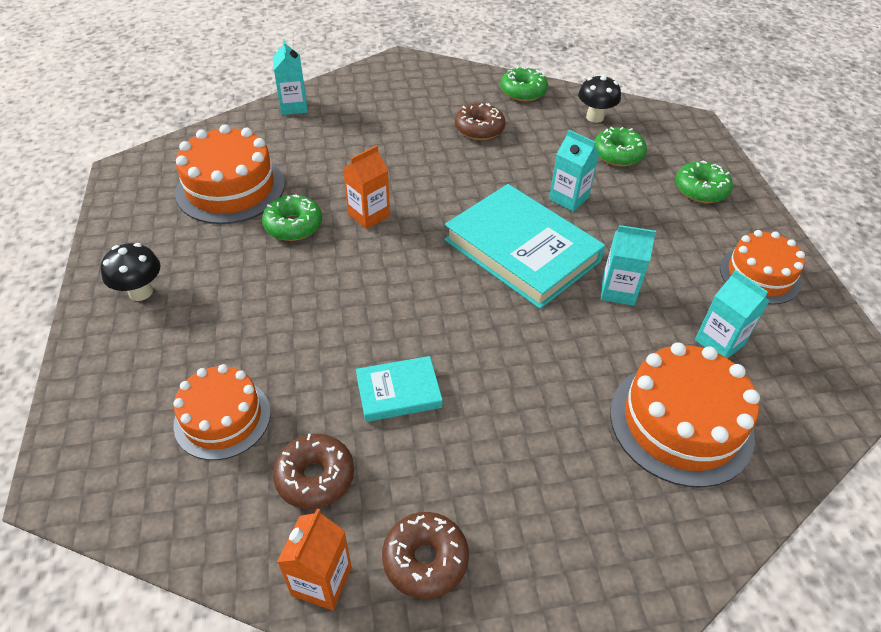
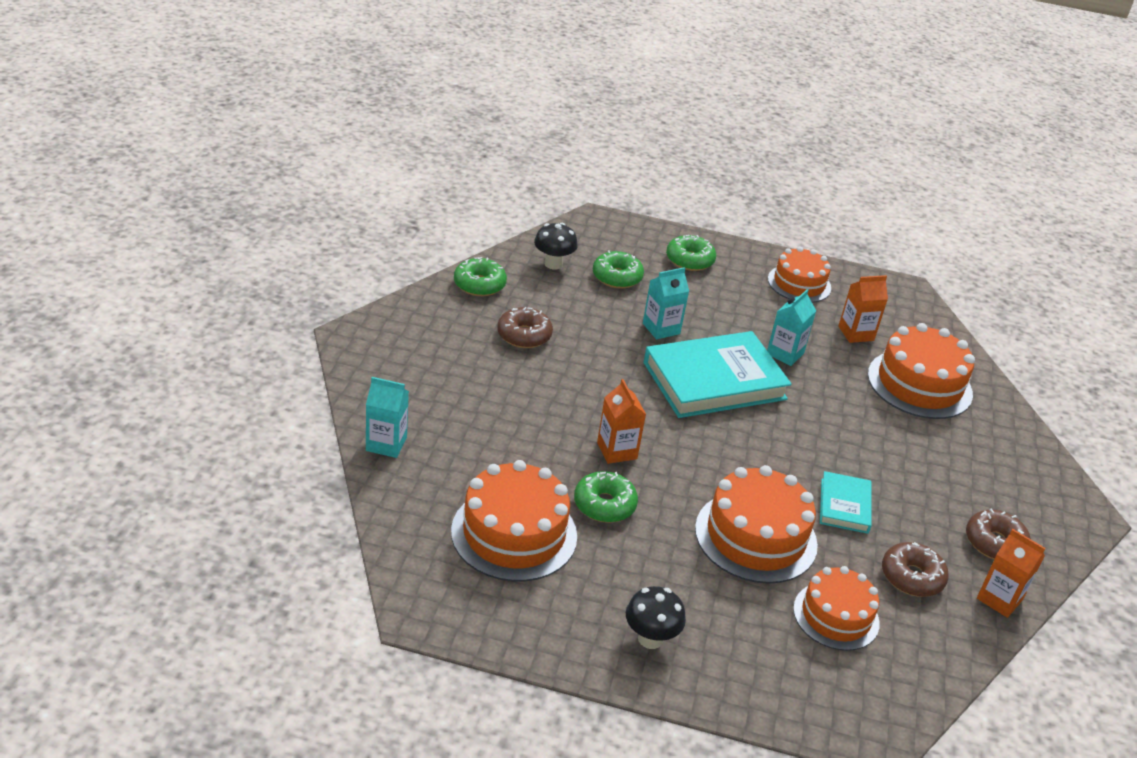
camera: 70 degrees left, 10 degrees down
turquoise carton [695,270,769,359] -> orange carton [838,275,888,343]
none -> orange cake [695,465,818,584]

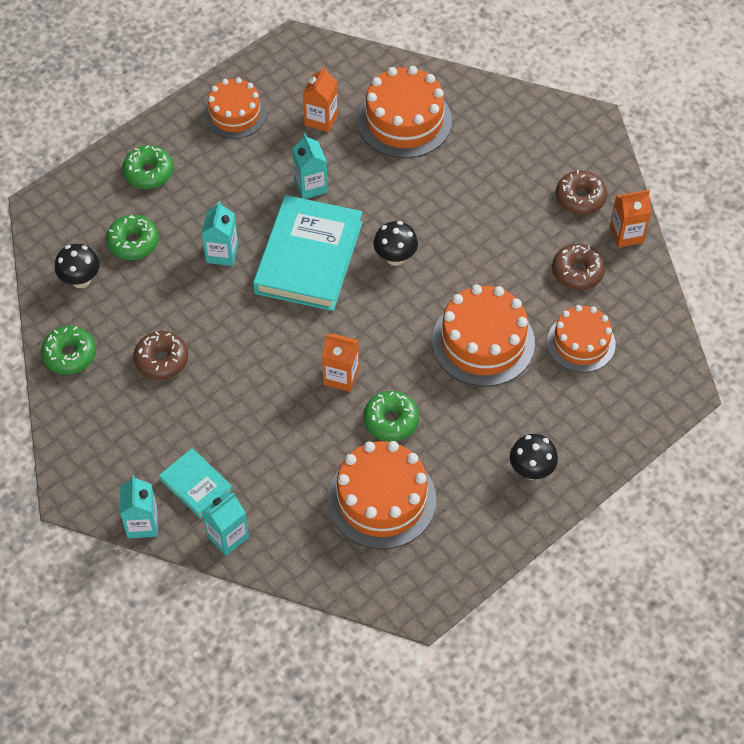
camera: 50 degrees left, 20 degrees up
turquoise book [820,471,872,534] -> turquoise book moved to [159,448,233,518]
none -> turquoise carton [120,475,158,538]
none -> black mushroom [374,221,418,266]

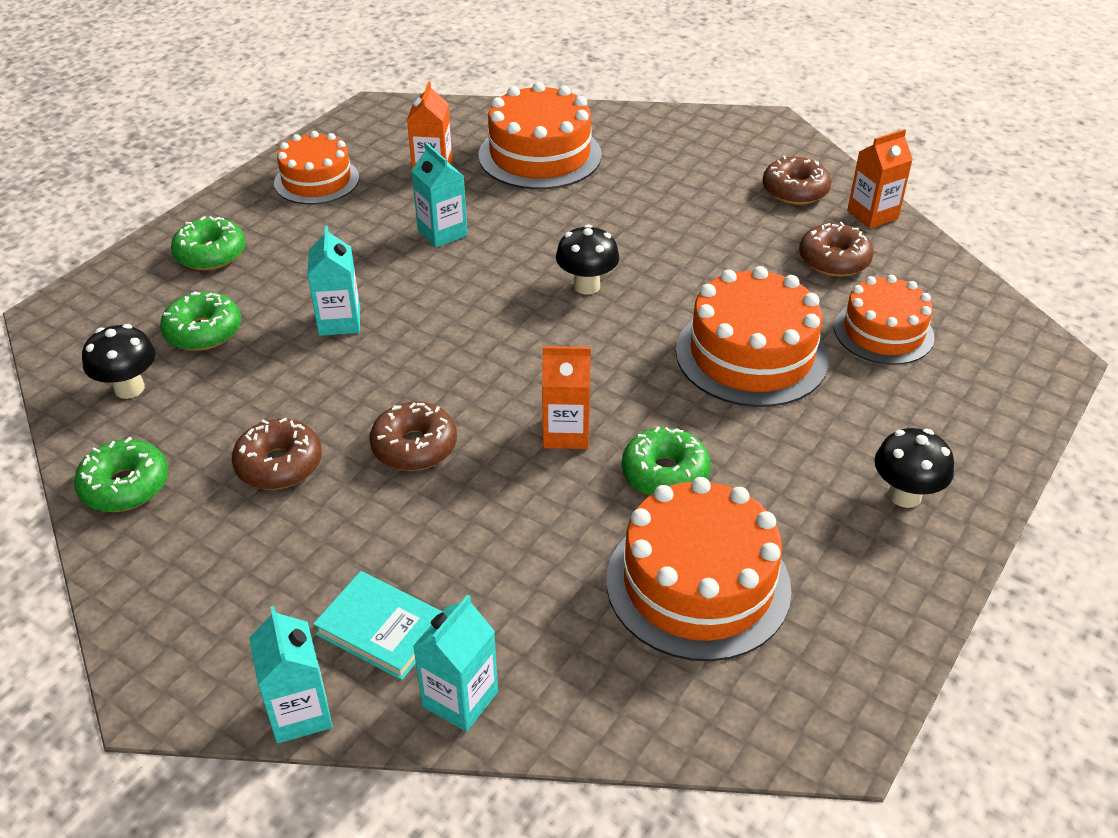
camera: 15 degrees left, 15 degrees down
turquoise book [253,195,363,311] -> none
none -> brown donut [370,402,457,471]

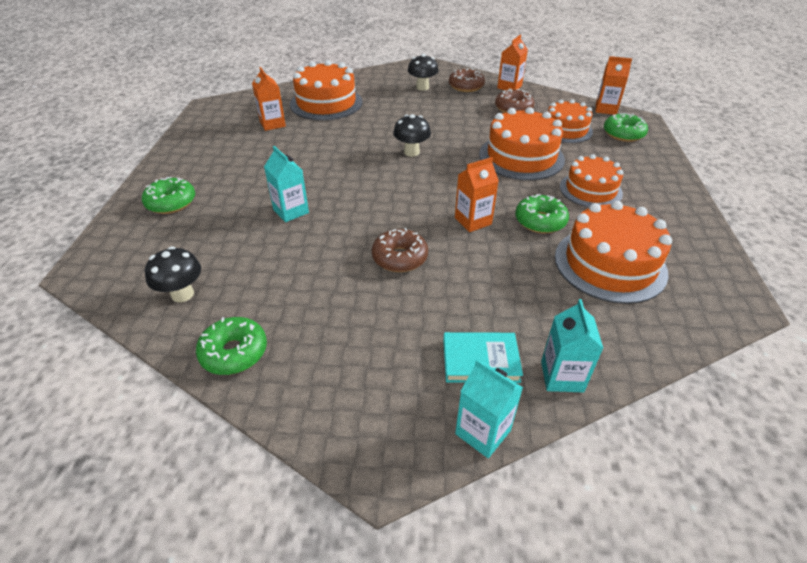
camera: 30 degrees left, 0 degrees up
green donut [160,291,241,351] -> green donut moved to [604,113,648,142]
brown donut [232,418,322,490] -> none
orange cake [274,131,359,204] -> orange cake moved to [560,154,624,207]
turquoise carton [411,143,468,248] -> none
black mushroom [875,428,954,508] -> black mushroom moved to [408,54,439,91]
none -> orange carton [596,56,632,115]

